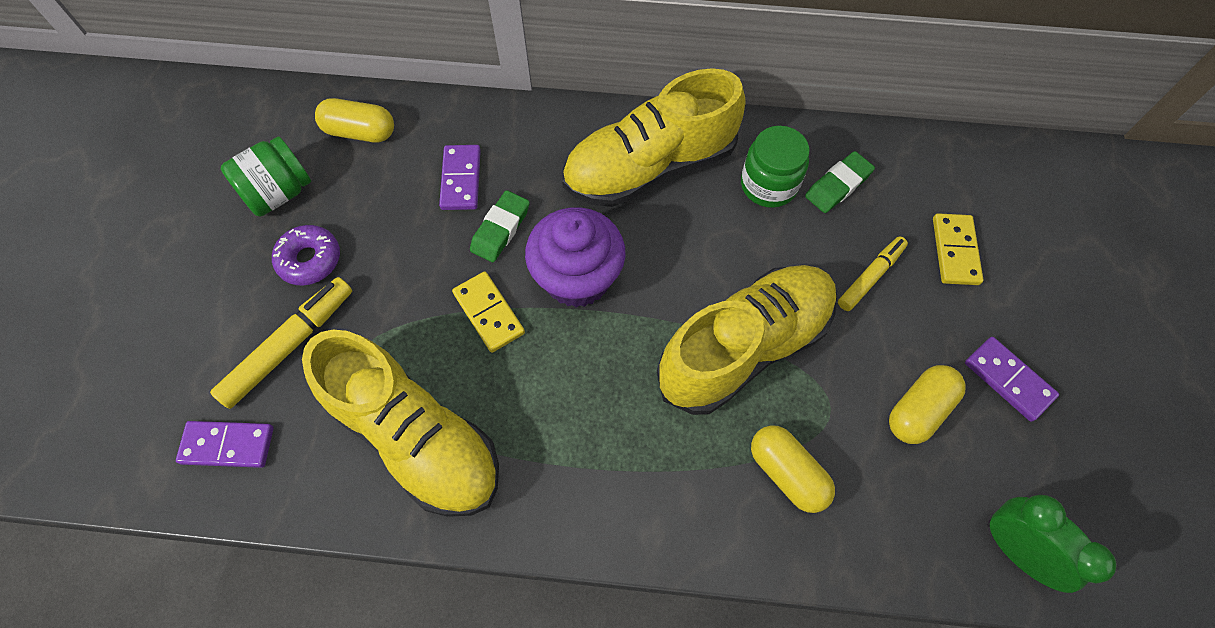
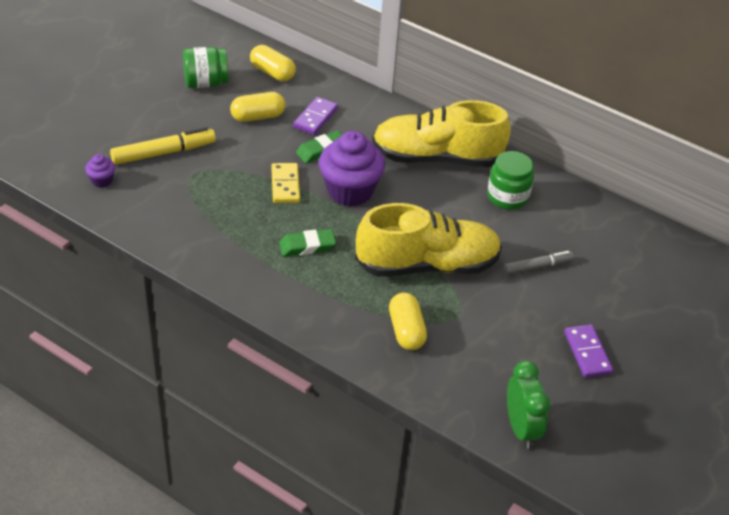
camera: 25 degrees right, 20 degrees down
purple domino [176,421,274,468] -> purple cupcake [85,154,115,188]
purple donut [272,225,340,285] -> none
yellow shoe [302,330,499,517] -> none
green eraser [805,151,875,213] -> green eraser moved to [279,229,336,256]
yellow marker [838,237,908,311] -> grey marker [504,251,574,275]
yellow capsule [889,365,966,444] -> yellow capsule moved to [230,92,285,122]
yellow domino [933,213,983,285] -> none

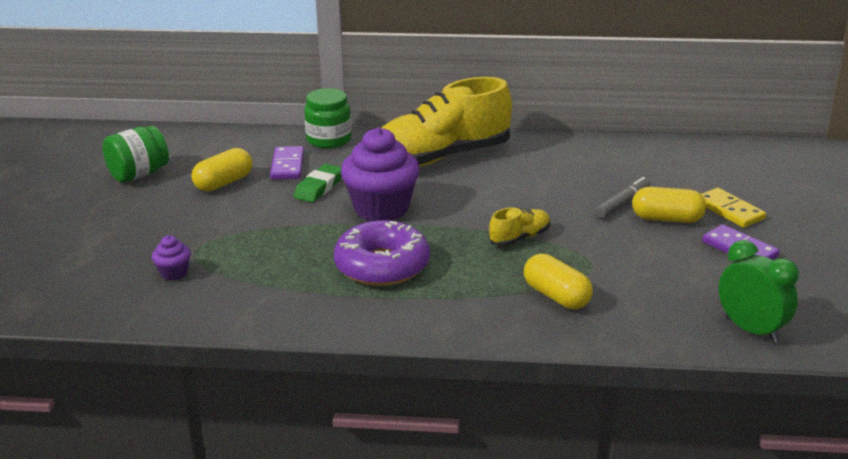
camera: 25 degrees left, 15 degrees down
purple cupcake [85,154,115,188] -> purple cupcake moved to [152,235,191,281]
yellow marker [110,127,216,165] -> none
yellow capsule [250,45,296,81] -> yellow capsule moved to [632,187,706,223]
yellow domino [271,163,300,203] -> yellow domino moved to [701,188,766,228]
green eraser [279,229,336,256] -> purple donut [334,220,430,286]
yellow shoe [355,203,502,276] -> yellow shoe [489,207,550,246], size x0.43
green jar [487,151,534,210] -> green jar moved to [304,88,352,149]

